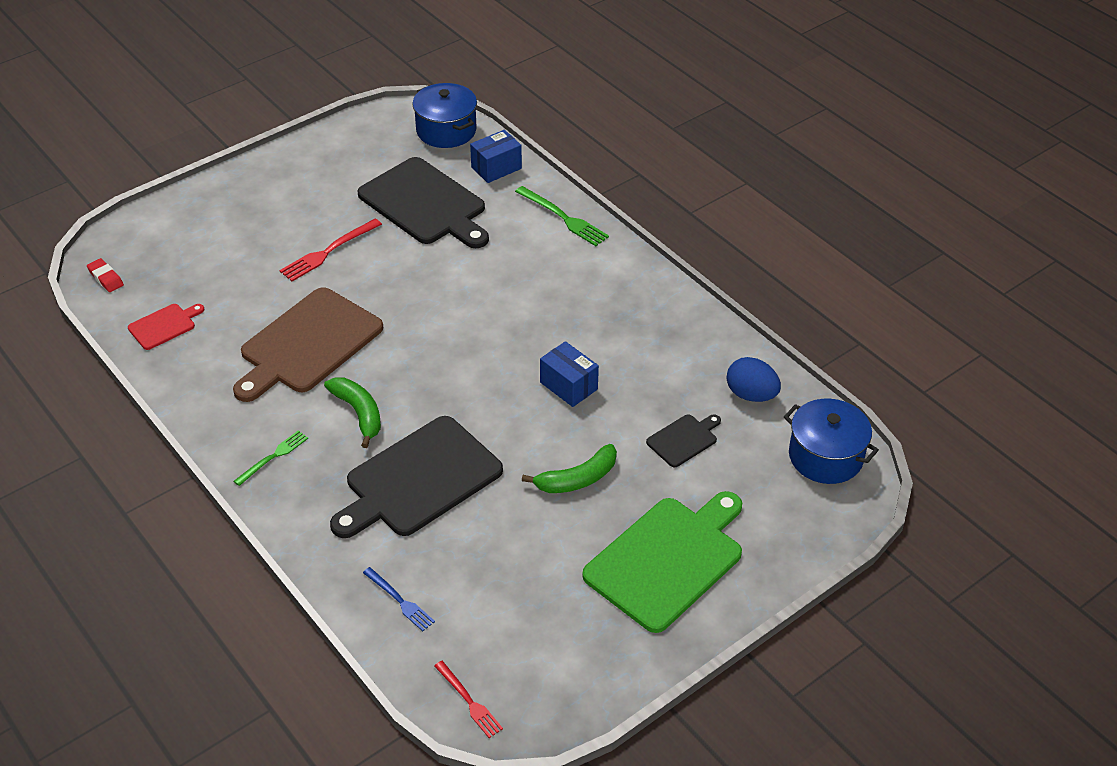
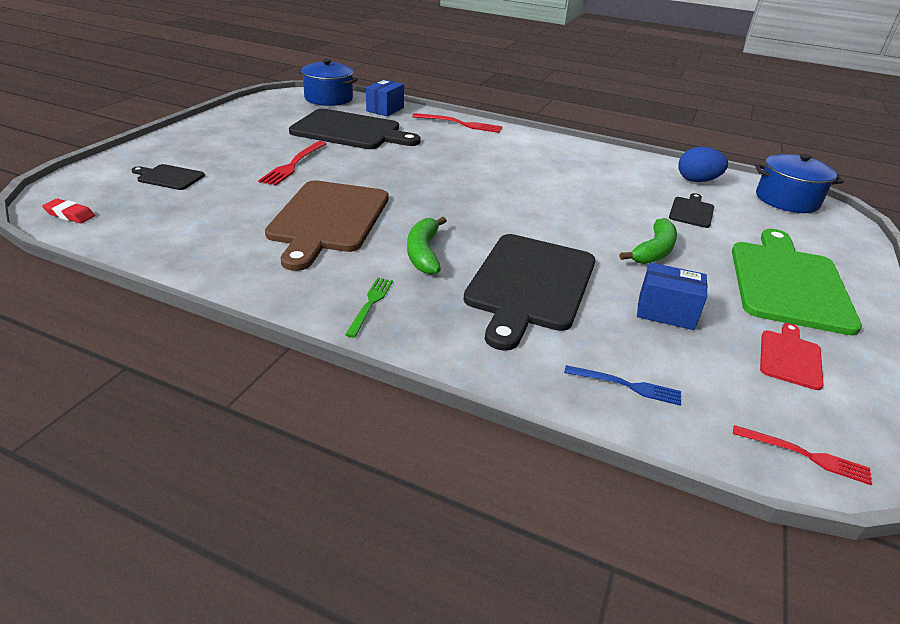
camera: 30 degrees left, 10 degrees down
red cutting board [128,304,204,350] -> red cutting board moved to [760,323,824,390]
green banana [324,378,381,448] -> green banana turned 120 degrees counterclockwise [407,217,447,275]
green fork [515,186,609,246] -> red fork [412,113,502,133]
blue box [540,341,599,407] -> blue box moved to [637,262,708,330]
none -> black cutting board [132,164,205,190]

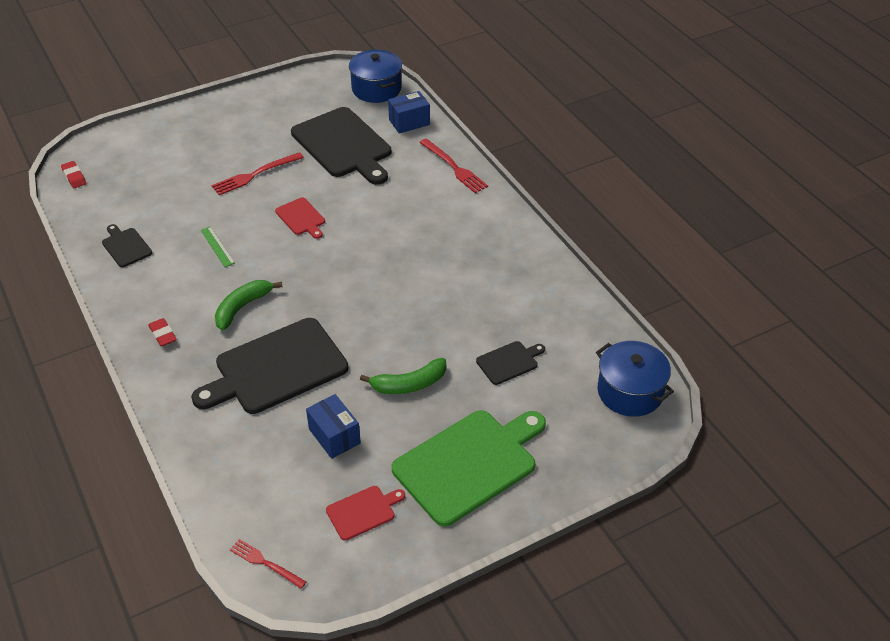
camera: 40 degrees right, 10 degrees up
black cutting board [132,164,205,190] -> black cutting board moved to [102,224,152,267]
brown cutting board [265,180,388,271] -> green ruler [200,226,235,267]
green fork [345,277,393,338] -> red eraser [148,318,177,347]
blue fork [564,365,681,406] -> none
blue egg [678,147,728,182] -> none
red fork [733,425,872,485] -> red fork turned 150 degrees clockwise [230,539,306,589]
none -> red cutting board [275,197,325,239]

